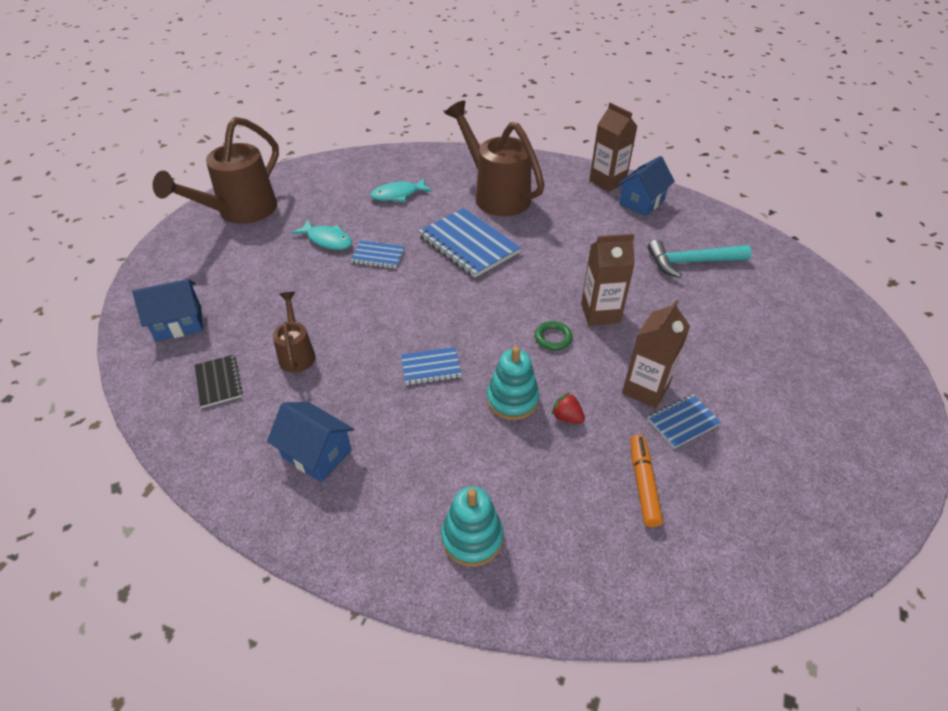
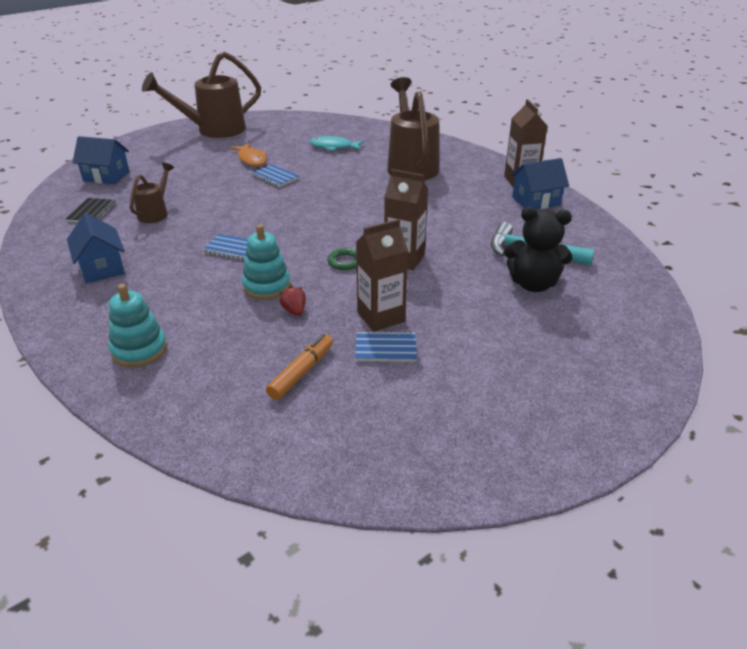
camera: 30 degrees right, 10 degrees down
turquoise fish [291,220,352,250] -> orange fish [230,143,267,166]
blue notebook [419,208,521,278] -> none
none -> black teddy bear [504,207,573,292]

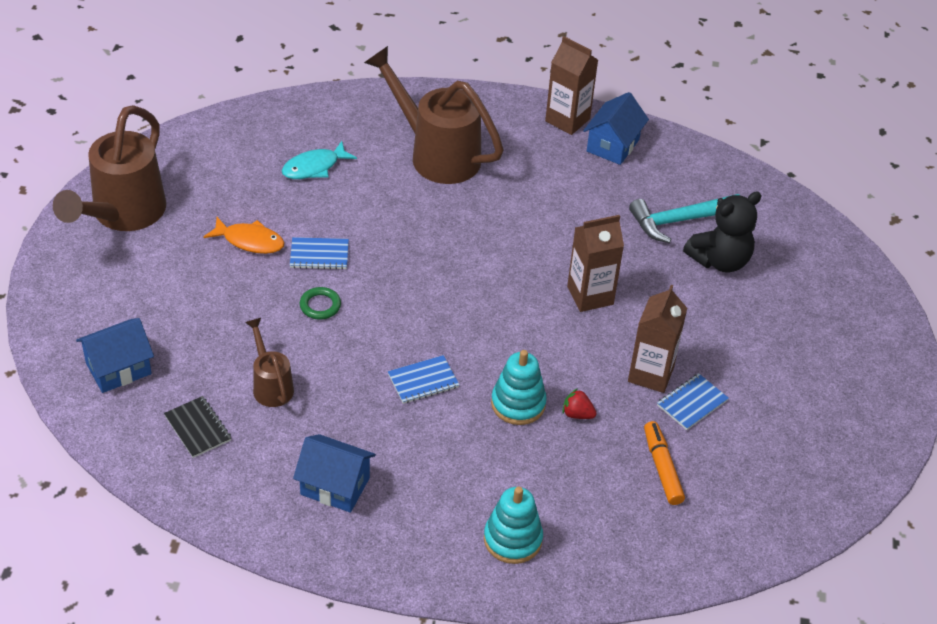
camera: 45 degrees left, 10 degrees up
green ring [327,248,357,270] -> green ring moved to [300,287,341,320]

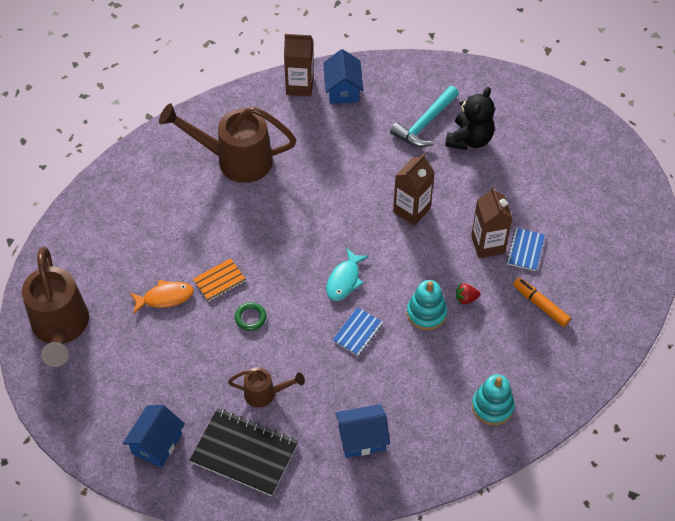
camera: 30 degrees left, 10 degrees up
black notebook [164,396,231,458] -> black notebook [189,408,298,496], size x1.89
brown watering can [245,318,294,407] -> brown watering can turned 150 degrees clockwise [228,367,305,408]
turquoise fish [282,141,357,179] -> turquoise fish moved to [326,248,369,301]
blue notebook [290,237,349,270] -> orange notebook [193,258,246,302]

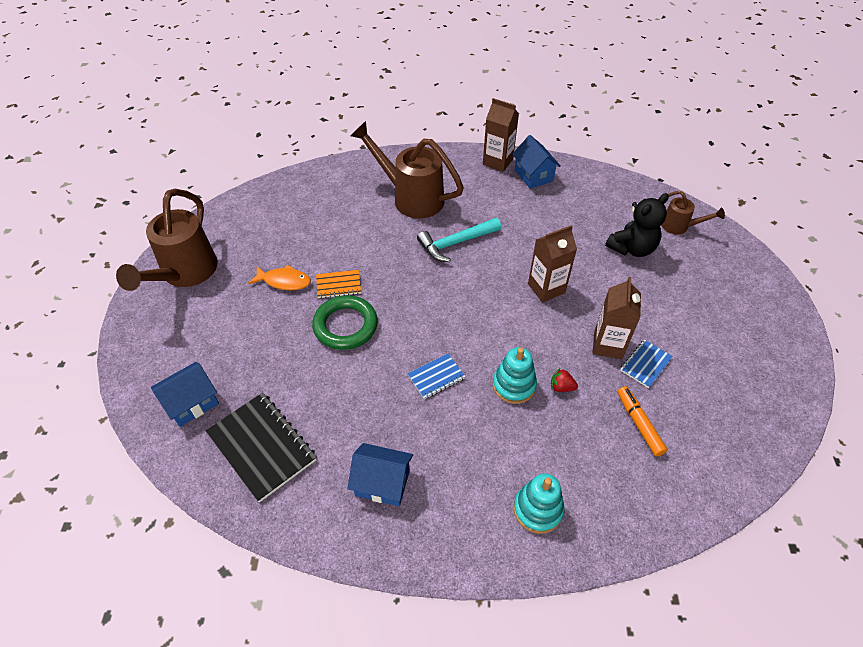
camera: 25 degrees right, 5 degrees down
brown watering can [228,367,305,408] -> brown watering can moved to [658,191,725,234]
green ring [235,302,266,331] -> green ring [312,295,378,350], size x2.02
blue house [323,49,363,104] -> blue house turned 45 degrees counterclockwise [512,135,561,189]
turquoise fish [326,248,369,301] -> none
turquoise hammer [390,86,459,147] -> turquoise hammer moved to [417,218,501,262]

